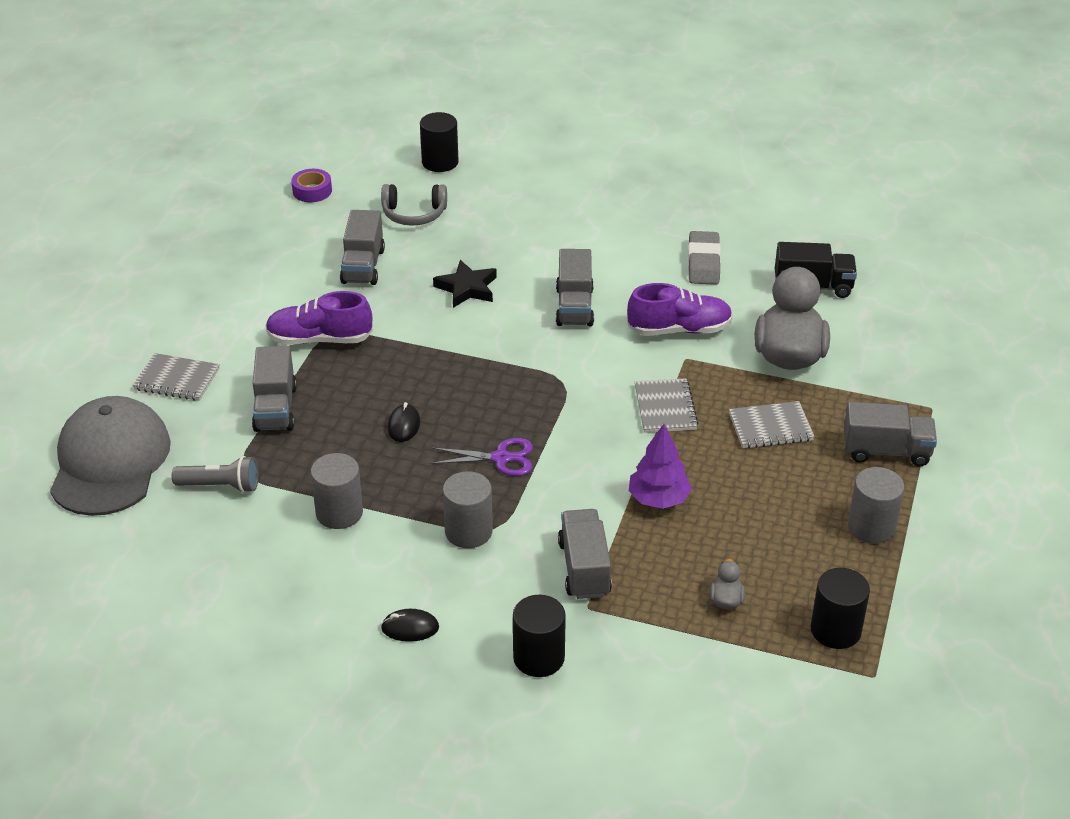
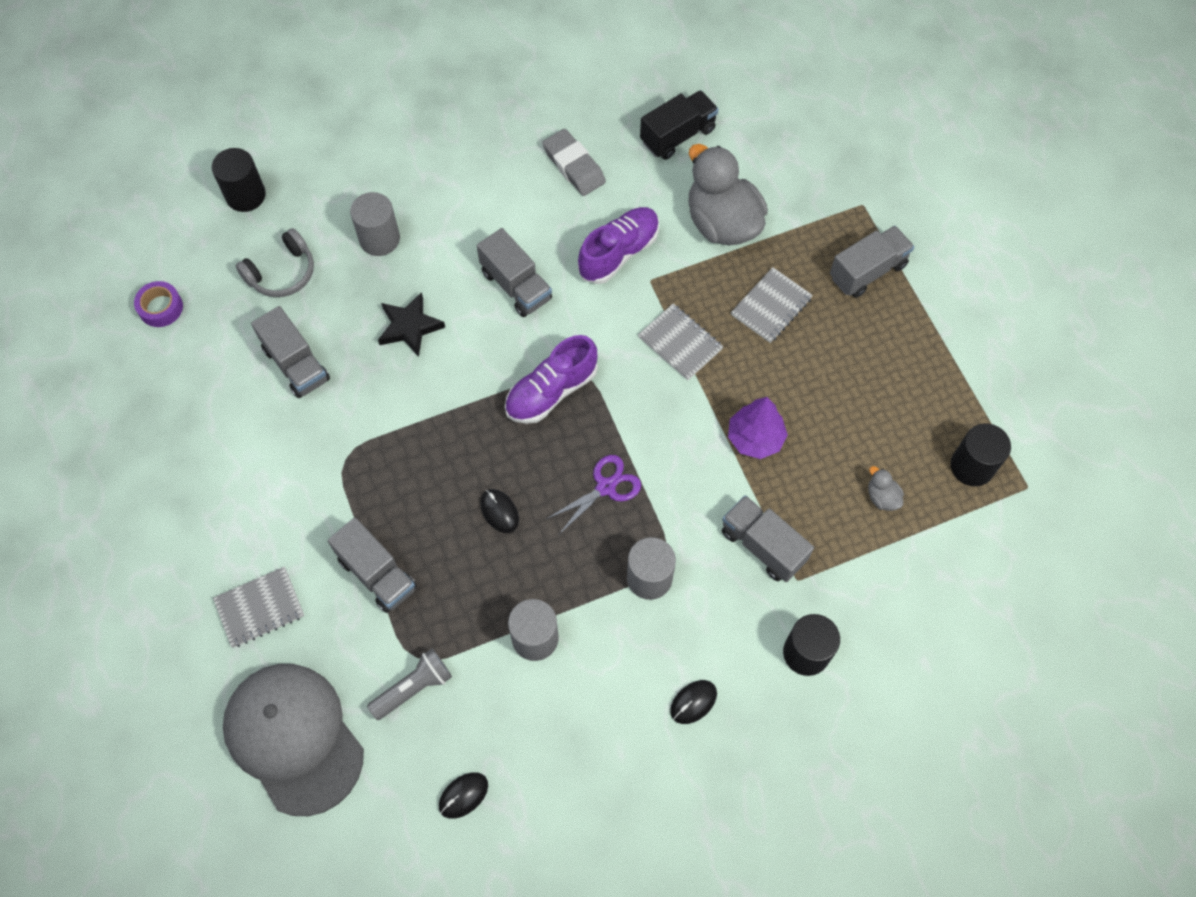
camera: 40 degrees left, 25 degrees up
purple shoe [266,291,373,345] -> purple shoe moved to [505,335,598,424]
grey cylinder [848,467,904,544] -> grey cylinder moved to [350,192,400,256]
none -> black mouse [439,772,488,819]

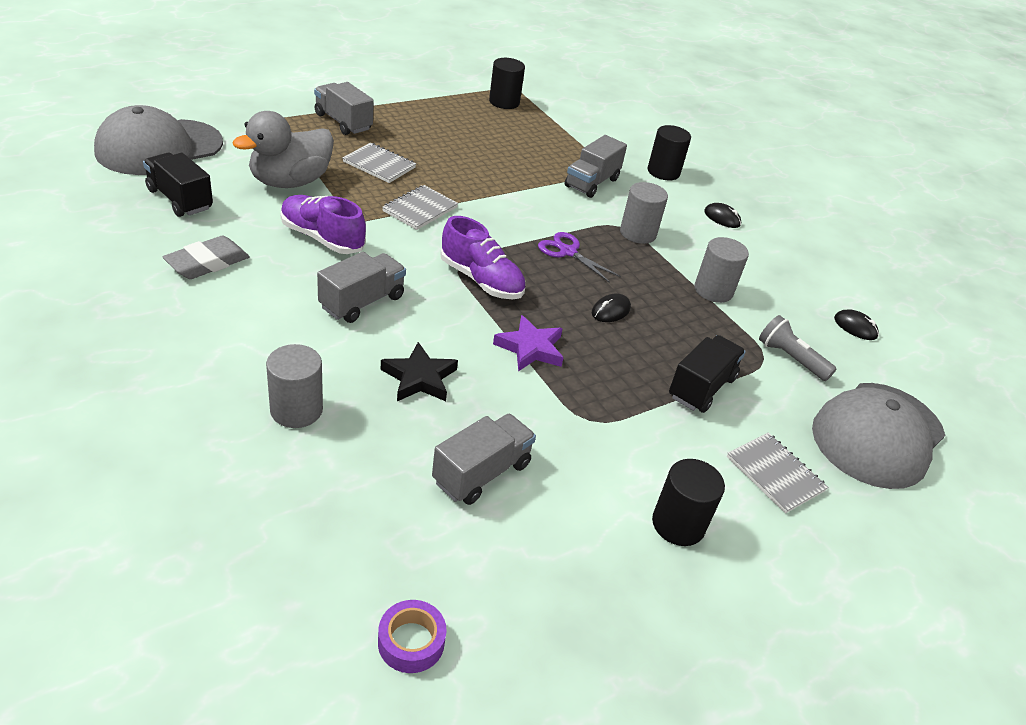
camera: 105 degrees left, 25 degrees down
black cylinder [212,148,266,212] -> black cylinder moved to [652,459,725,546]
grey headphones [236,228,314,297] -> none
grey truck [328,517,417,613] -> black truck [669,335,746,413]
purple tree [728,397,788,459] -> none
grey duck [868,466,904,511] -> none
none -> grey cap [94,105,223,175]
none -> purple star [493,315,564,372]

